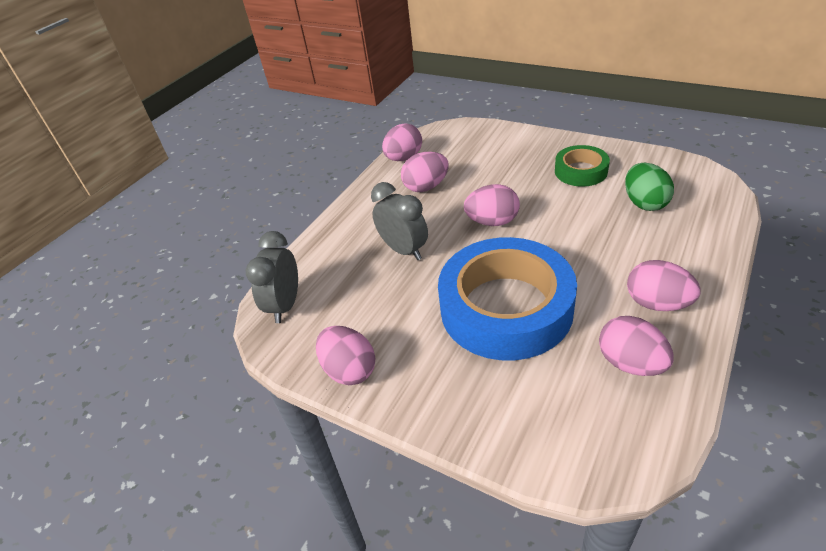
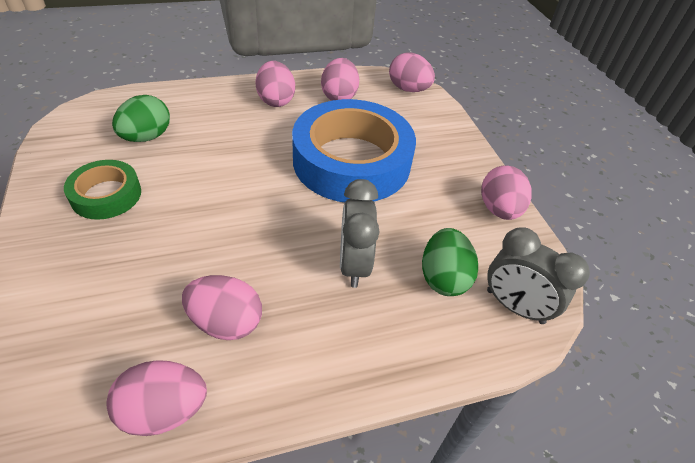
camera: 145 degrees left, 5 degrees up
grey clock [246,231,298,323] -> grey clock turned 75 degrees clockwise [487,227,590,324]
pink egg [464,184,520,226] -> pink egg moved to [389,52,435,92]
none -> green egg [422,228,478,296]

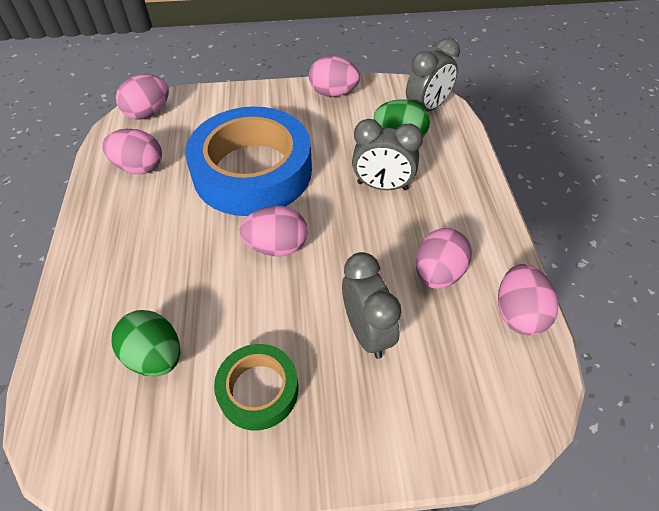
camera: 75 degrees left, 5 degrees up
pink egg [256,61,295,107] -> pink egg moved to [239,206,308,256]
none -> grey clock [342,252,401,359]

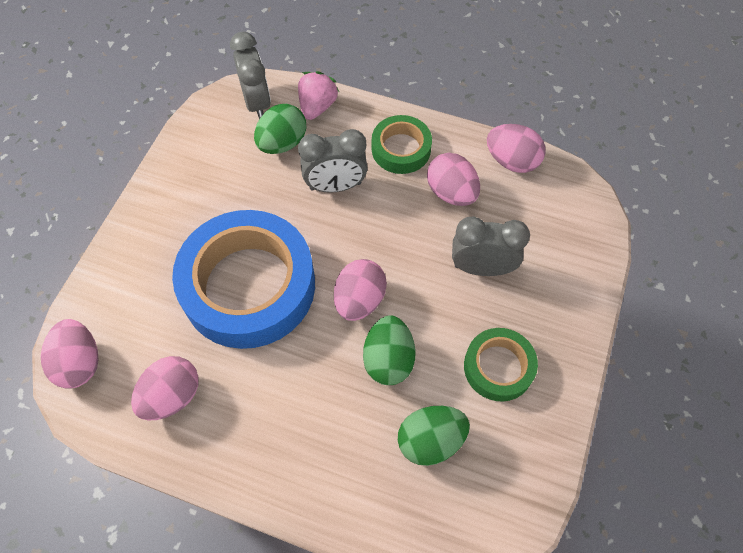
camera: 65 degrees left, 10 degrees up
pink egg [309,56,360,97] -> none
grey clock [352,119,423,190] -> grey clock turned 45 degrees clockwise [298,129,368,193]
none -> pink strawberry [298,71,339,120]
none -> green egg [363,315,416,385]
none -> green tape [372,115,432,174]

